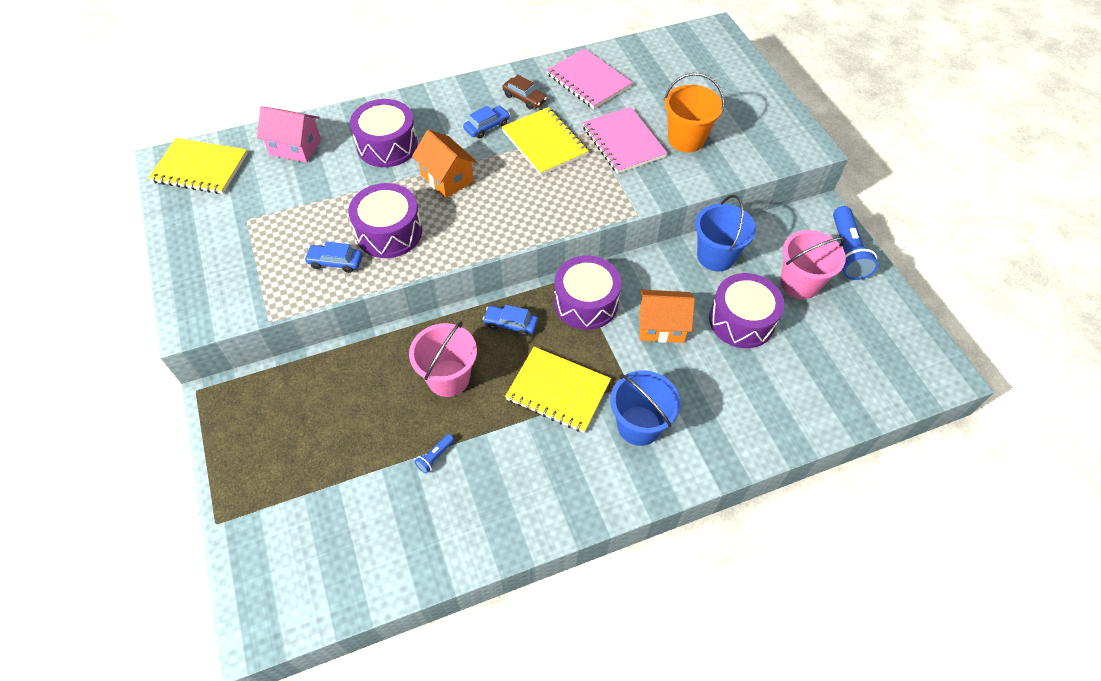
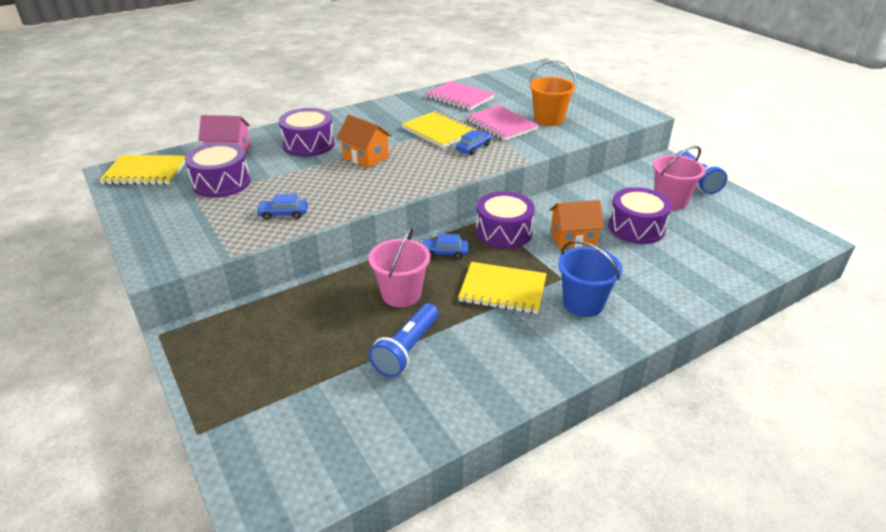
camera: 10 degrees left, 20 degrees down
purple drum [348,183,422,258] -> purple drum moved to [185,142,251,198]
blue flashlight [414,434,454,473] -> blue flashlight [369,303,439,378], size x2.20
blue car [463,106,510,139] -> blue car moved to [456,130,492,155]
brown car [502,75,547,110] -> none
blue bucket [695,195,756,271] -> none

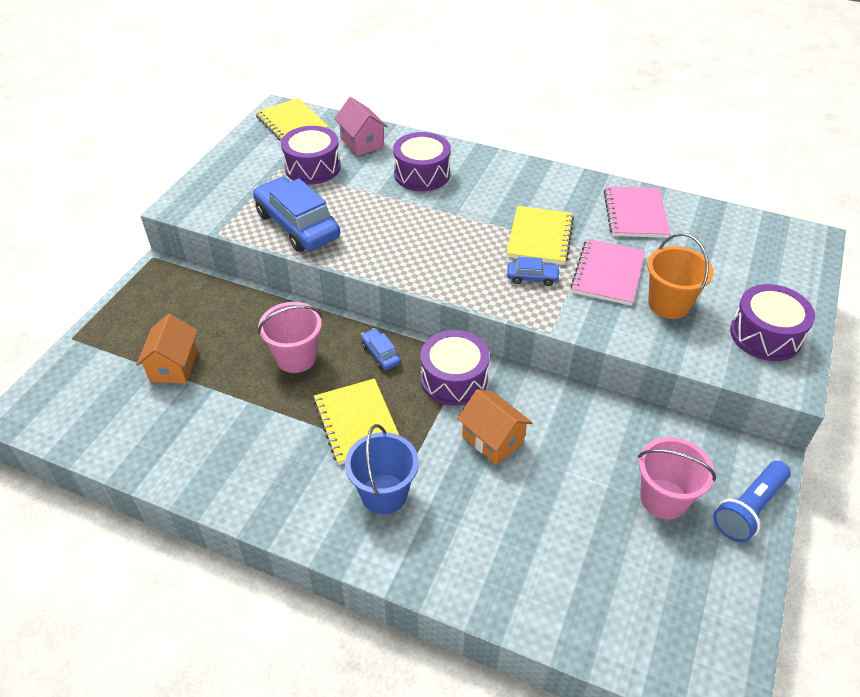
camera: 55 degrees right, 10 degrees up
blue car [256,194,308,220] -> blue car [253,177,340,252], size x2.21
orange house [336,115,392,168] -> orange house moved to [136,314,198,384]
blue flashlight [369,303,439,378] -> none
purple drum [608,187,672,244] -> purple drum moved to [730,284,815,361]

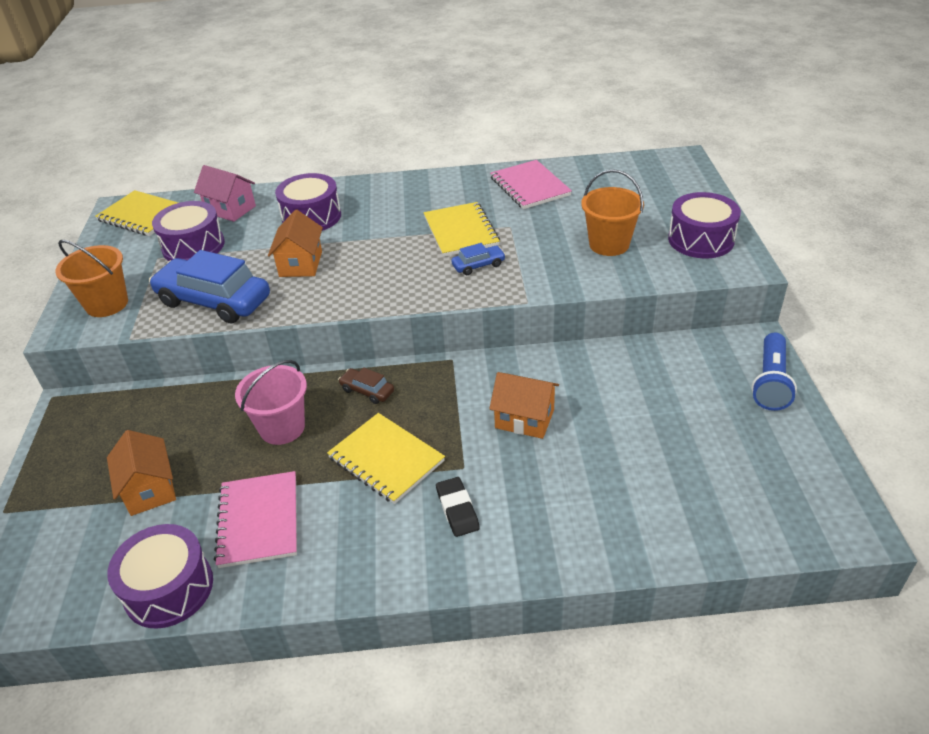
camera: 25 degrees left, 5 degrees down
blue bucket [345,424,419,514] -> black eraser [436,477,480,537]
blue car [361,328,401,370] -> brown car [338,367,394,404]
purple drum [421,330,490,406] -> purple drum moved to [107,524,213,629]
pink notebook [570,239,645,306] -> pink notebook moved to [214,471,297,568]
pink bucket [638,437,716,520] -> none
none -> orange bucket [55,240,128,317]
none -> orange house [268,210,323,277]

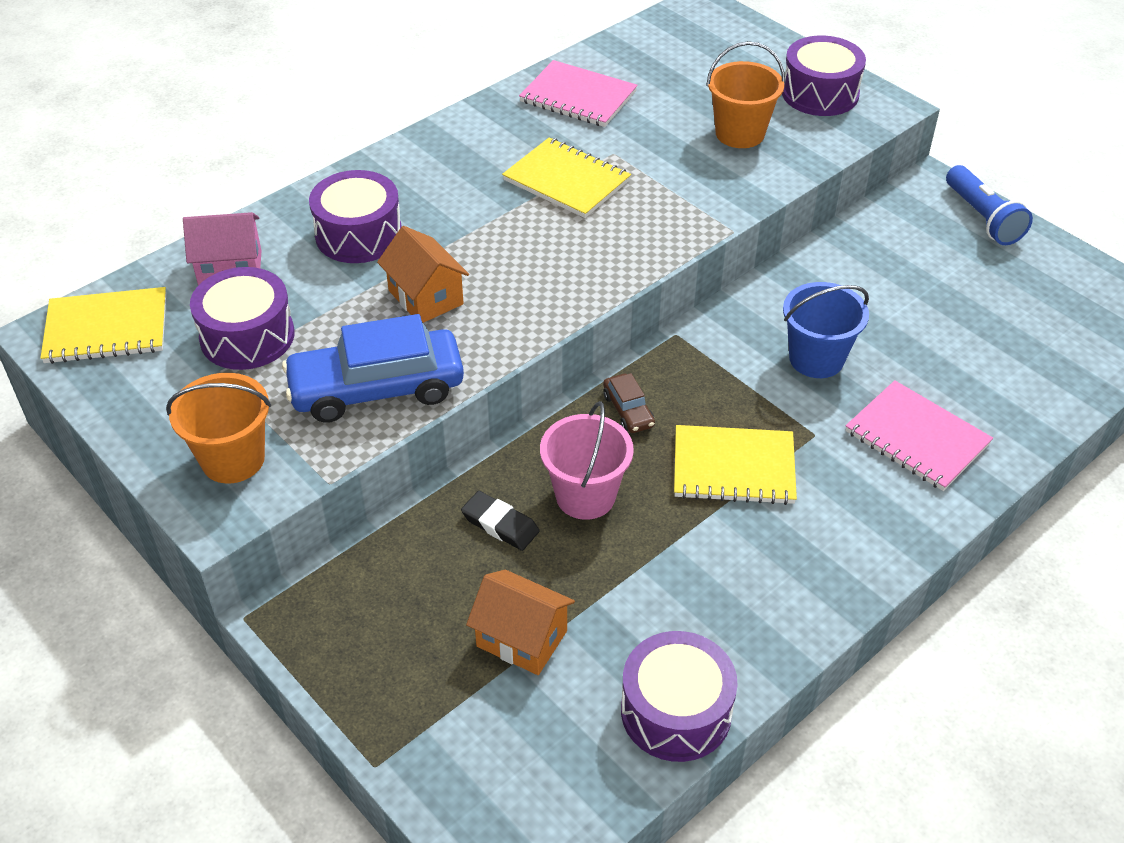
camera: 40 degrees left, 5 degrees up
pink notebook [214,471,297,568] -> pink notebook moved to [845,380,993,491]
brown car [338,367,394,404] -> brown car turned 105 degrees counterclockwise [603,373,655,433]
black eraser [436,477,480,537] -> black eraser moved to [461,491,540,551]
blue car [451,243,506,275] -> none
orange house [489,372,559,439] -> blue bucket [783,282,869,378]

